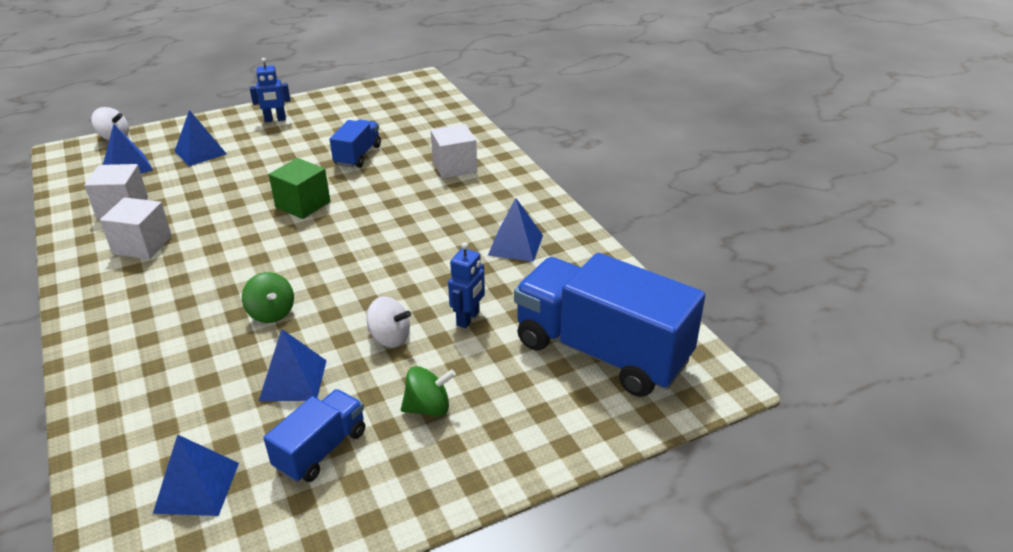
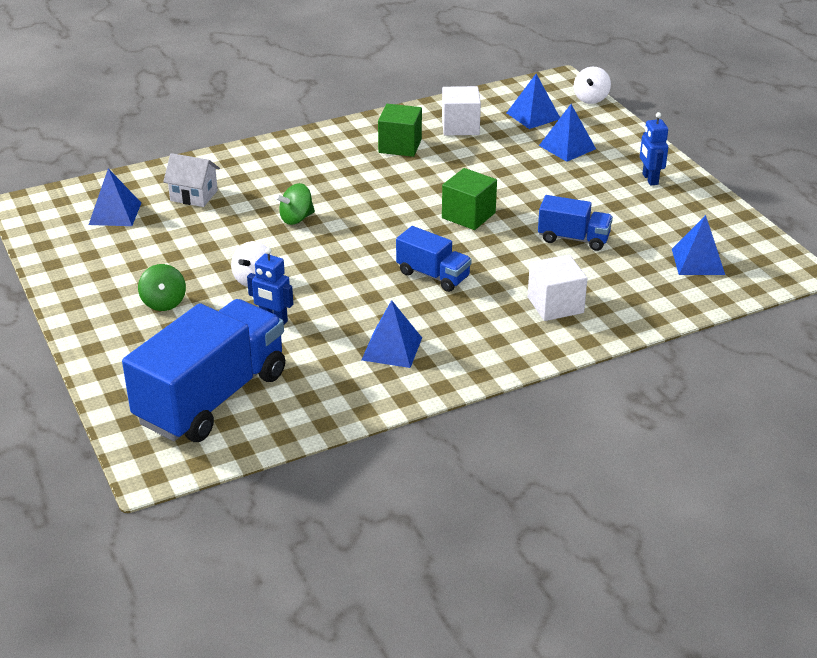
camera: 90 degrees right, 0 degrees up
white cube [100,197,172,259] -> green cube [378,104,422,157]
blue pyramid [259,329,327,401] -> blue pyramid moved to [672,215,725,275]
blue truck [264,389,365,482] -> blue truck moved to [396,226,472,292]
none -> white house [163,153,220,207]

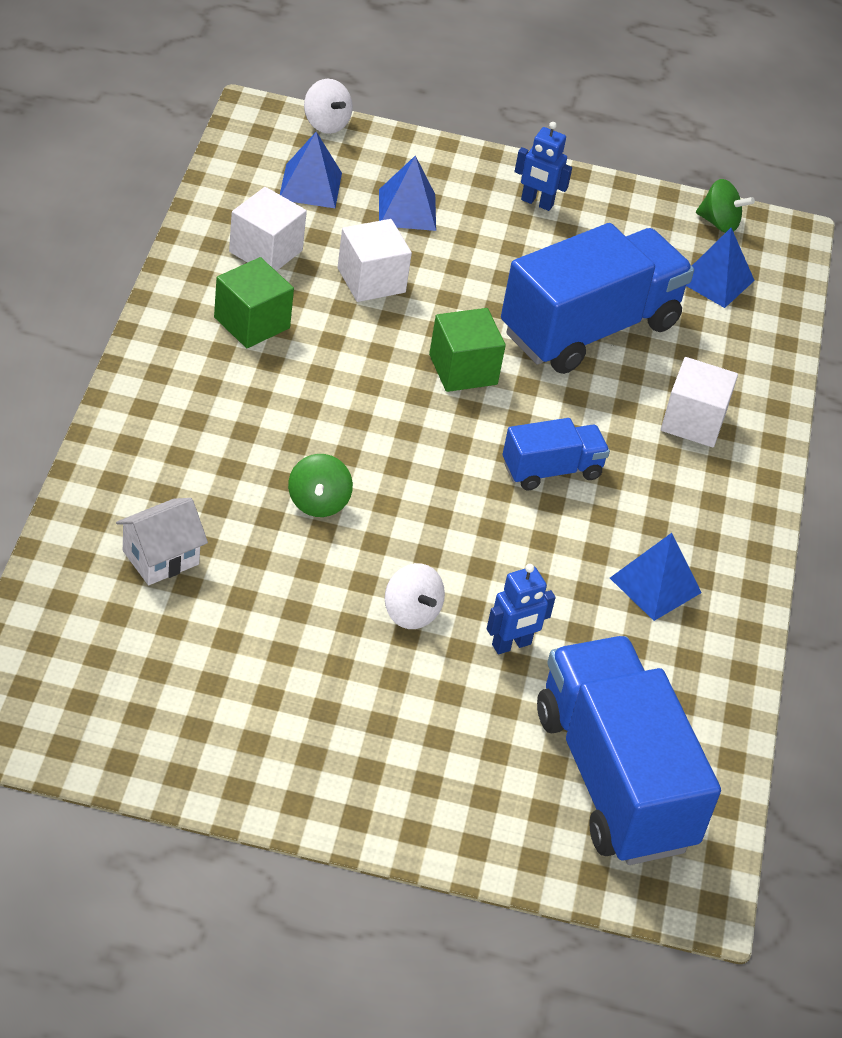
camera: 60 degrees left, 10 degrees up
blue pyramid [89,168,141,226] -> none
green spinning top [138,264,186,311] -> green spinning top moved to [696,179,755,233]
blue truck [538,195,613,251] -> blue truck [501,223,694,374], size x2.00
none -> white cube [338,219,412,302]

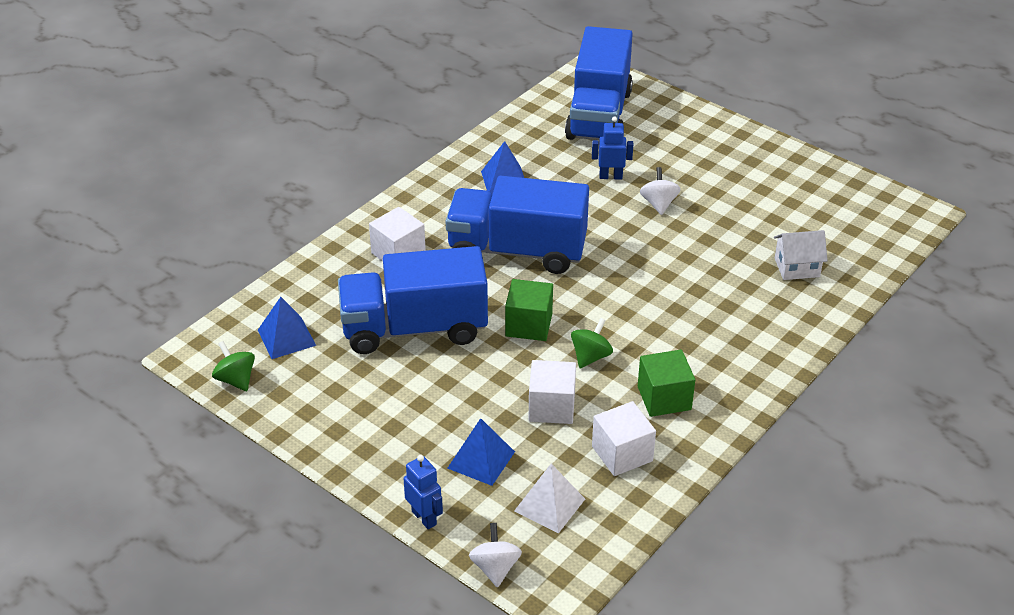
camera: 145 degrees left, 5 degrees down
blue pyramid [280,132,342,208] -> white pyramid [514,464,585,533]
green spinning top [288,454,353,517] -> green spinning top moved to [571,318,613,369]
blue truck [503,418,610,490] -> blue truck [446,176,589,274], size x2.00
blue robot [515,122,572,211] -> blue robot moved to [404,455,443,529]

